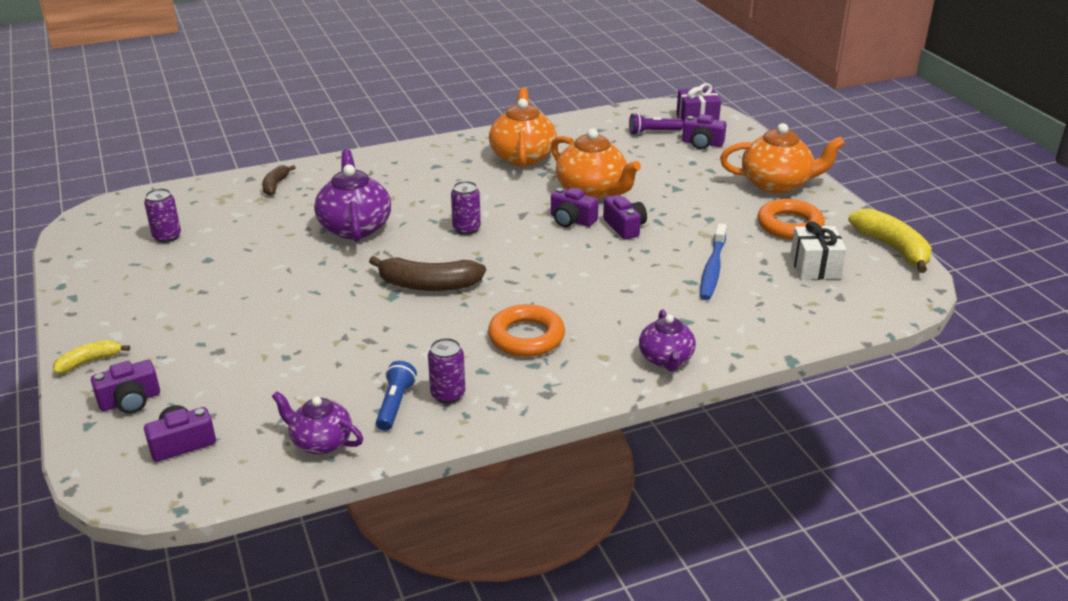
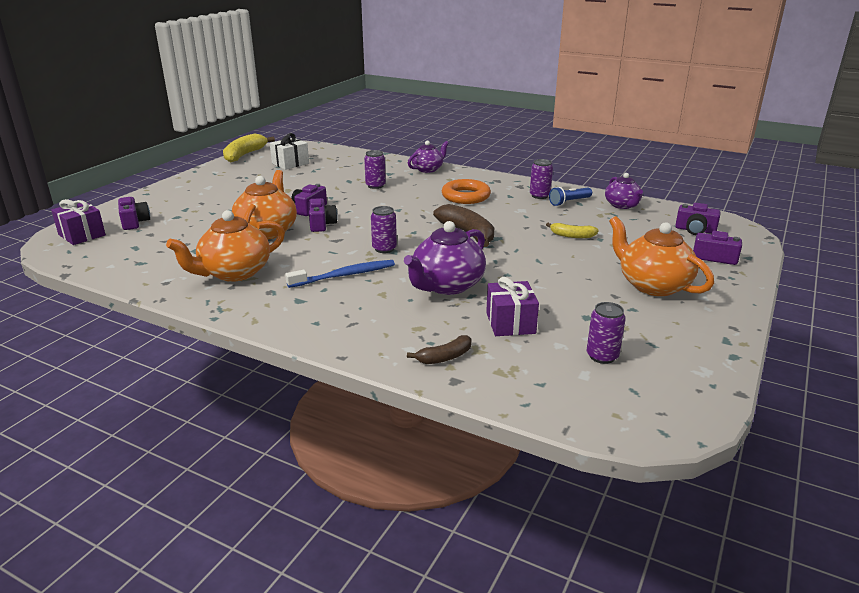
camera: 130 degrees left, 5 degrees down
yellow banana [53,340,130,374] -> yellow banana moved to [546,223,599,238]
purple flashlight [629,113,683,135] -> none
blue toothbrush [700,223,727,300] -> blue toothbrush moved to [285,260,395,288]
orange teapot [720,123,845,194] -> orange teapot moved to [609,216,714,296]
orange ring [757,199,825,240] -> none
none -> purple can [364,150,386,189]
none -> purple gift [486,277,539,336]

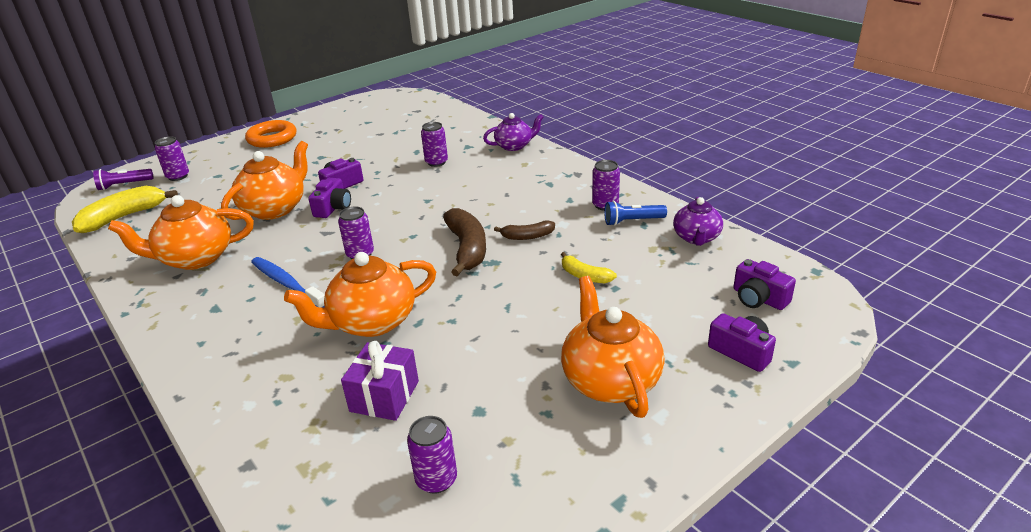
camera: 25 degrees right, 5 degrees up
purple gift [51,199,106,245] -> purple flashlight [93,169,154,190]
purple camera [118,197,150,230] -> purple can [155,136,189,181]
yellow banana [223,133,275,162] -> yellow banana moved to [72,186,178,233]
white gift [270,133,309,170] -> none
blue toothbrush [285,260,395,288] -> blue toothbrush turned 135 degrees counterclockwise [251,257,325,307]
purple teapot [404,221,486,295] -> orange teapot [284,252,436,337]
brown banana [407,335,472,364] -> brown banana moved to [494,221,555,240]
orange ring [442,179,491,204] -> orange ring moved to [245,120,296,148]

